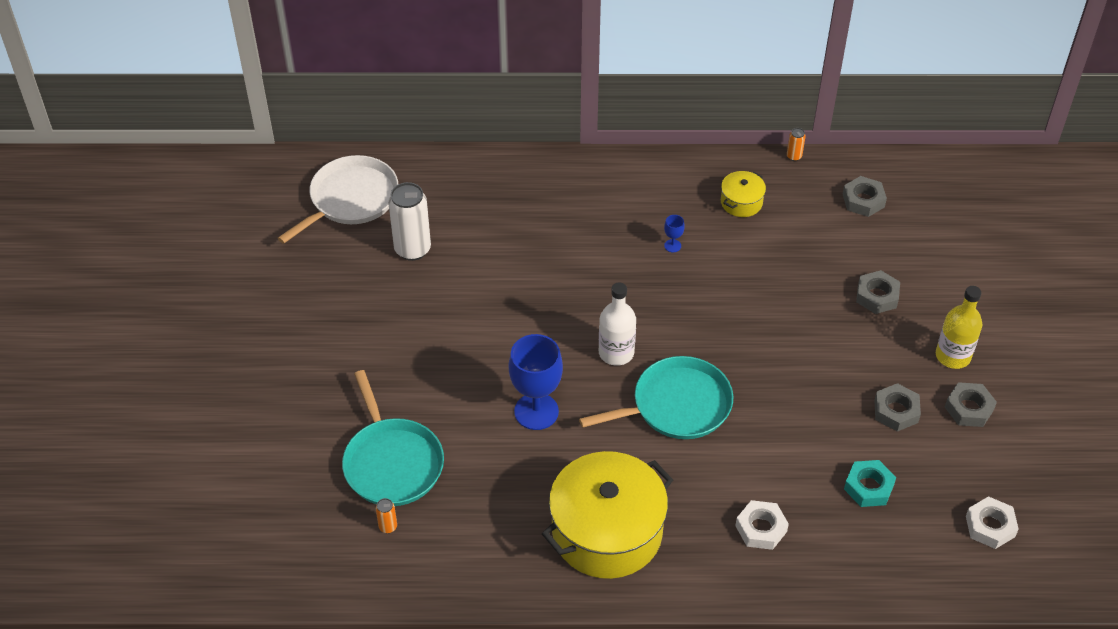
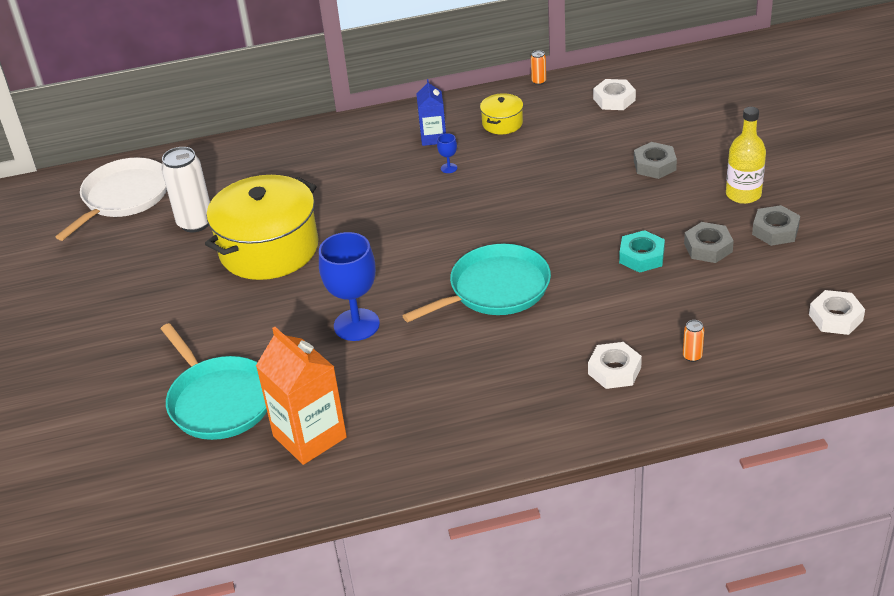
camera: 10 degrees left, 10 degrees down
orange can [376,498,397,533] -> orange can moved to [683,320,704,362]
yellow pot [542,451,673,579] -> yellow pot moved to [205,175,319,280]
white bottle [599,283,636,366] -> none
grey nut [843,176,887,217] -> white nut [593,79,636,110]
turquoise nut [844,460,896,507] -> turquoise nut moved to [619,230,665,273]
none -> orange carton [256,327,347,465]
none -> blue carton [416,79,446,146]

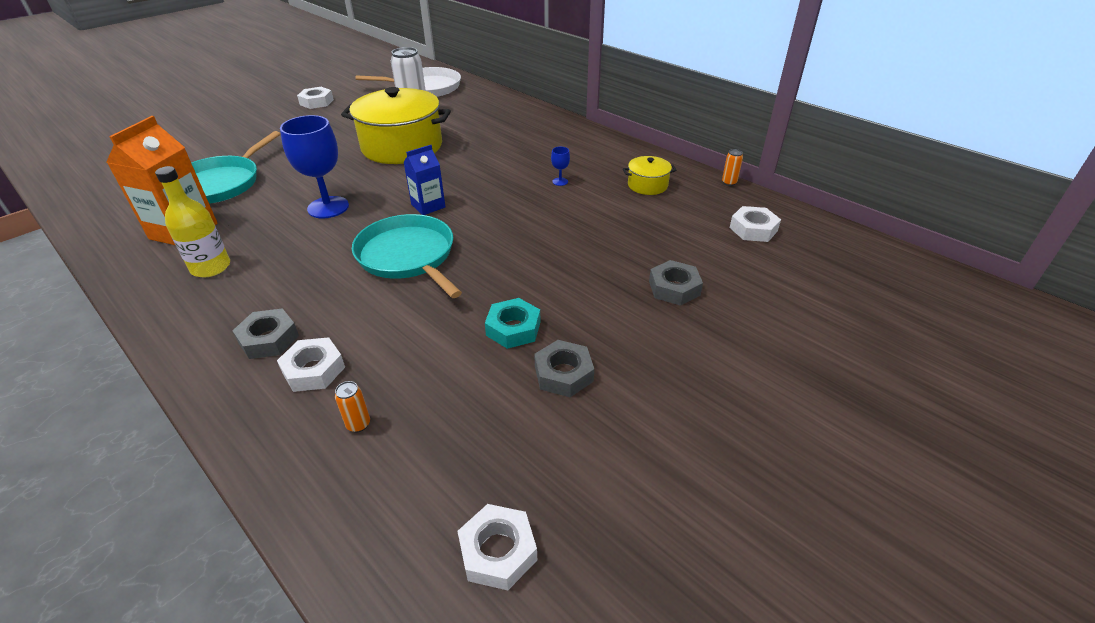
camera: 55 degrees right, 0 degrees up
turquoise pan [402,244,551,322] -> turquoise pan turned 150 degrees counterclockwise [352,214,462,298]
blue carton [416,79,446,146] -> blue carton moved to [404,145,445,215]
yellow bottle [726,107,766,204] -> yellow bottle moved to [155,166,230,277]
grey nut [752,205,800,246] -> grey nut moved to [232,308,299,359]
none -> white nut [297,87,334,109]

